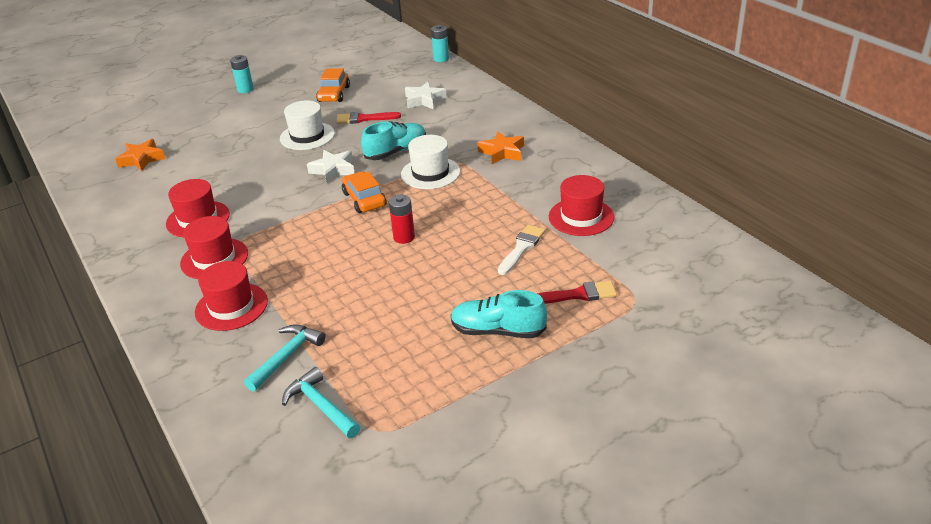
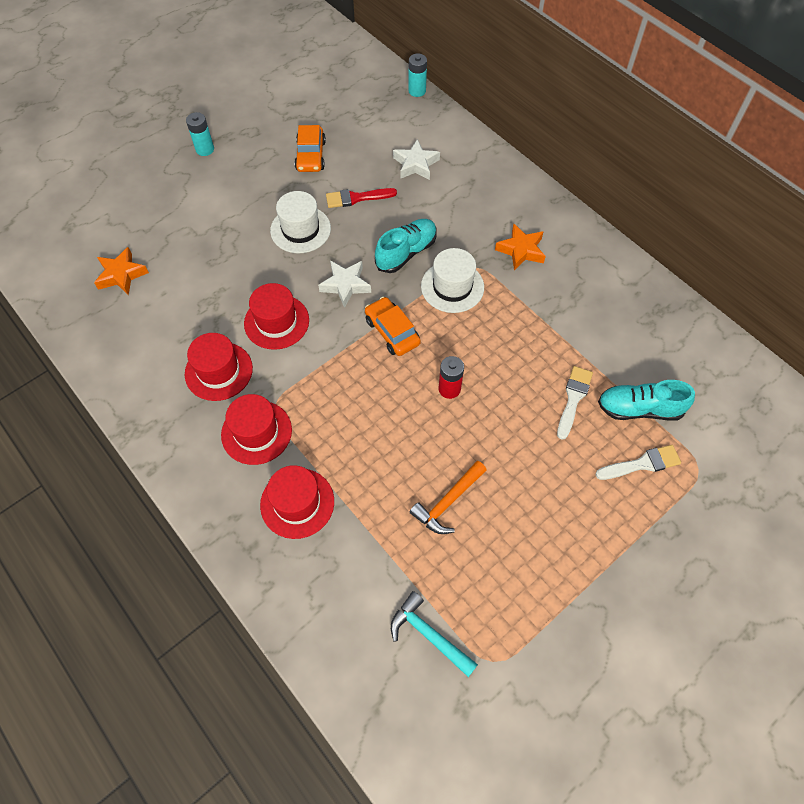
camera: 10 degrees left, 25 degrees up
turquoise hammer [244,325,326,391] -> none
turquoise shoe [451,290,547,338] -> turquoise shoe moved to [598,380,695,421]
red brush [537,281,617,304] -> white brush [595,445,681,480]
red hat [549,175,615,236] -> red hat moved to [244,283,309,350]
none -> orange hammer [409,461,487,534]

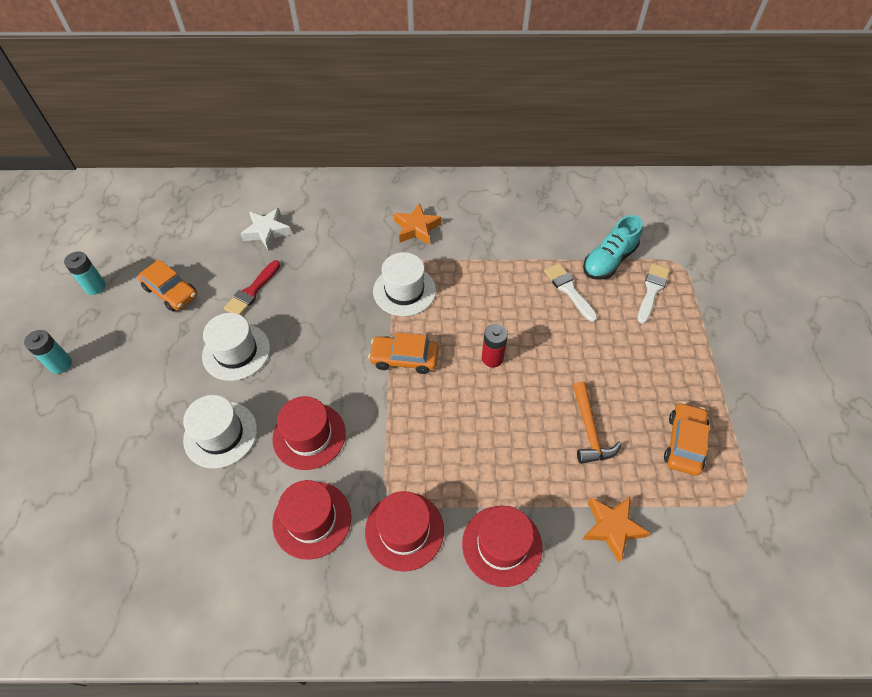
camera: 50 degrees left, 5 degrees down
orange star [94,247,149,295] -> orange star moved to [582,497,650,562]
white star [318,261,371,308] -> none
turquoise shoe [375,219,437,273] -> none
turquoise hammer [391,591,478,677] -> none
turquoise battery [408,53,427,97] -> turquoise battery moved to [64,251,106,295]
none -> white hat [183,395,257,469]
none -> orange car [664,402,709,476]

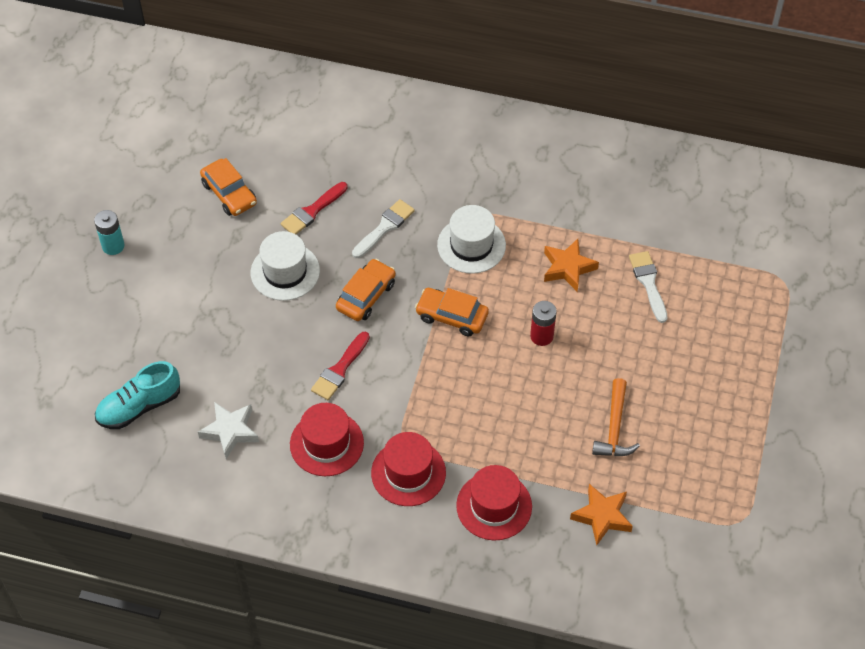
camera: 15 degrees right, 0 degrees up
turquoise battery [64,251,106,295] -> none
white hat [183,395,257,469] -> none
white star [240,208,292,251] -> white star moved to [198,402,259,459]
red hat [272,396,346,470] -> red brush [311,332,370,400]
orange star [394,203,442,245] -> orange star moved to [544,239,599,291]
turquoise shoe [583,215,643,280] -> turquoise shoe moved to [95,361,180,429]
white brush [637,263,670,324] -> white brush moved to [352,199,415,258]
orange car [664,402,709,476] -> orange car moved to [336,259,396,321]

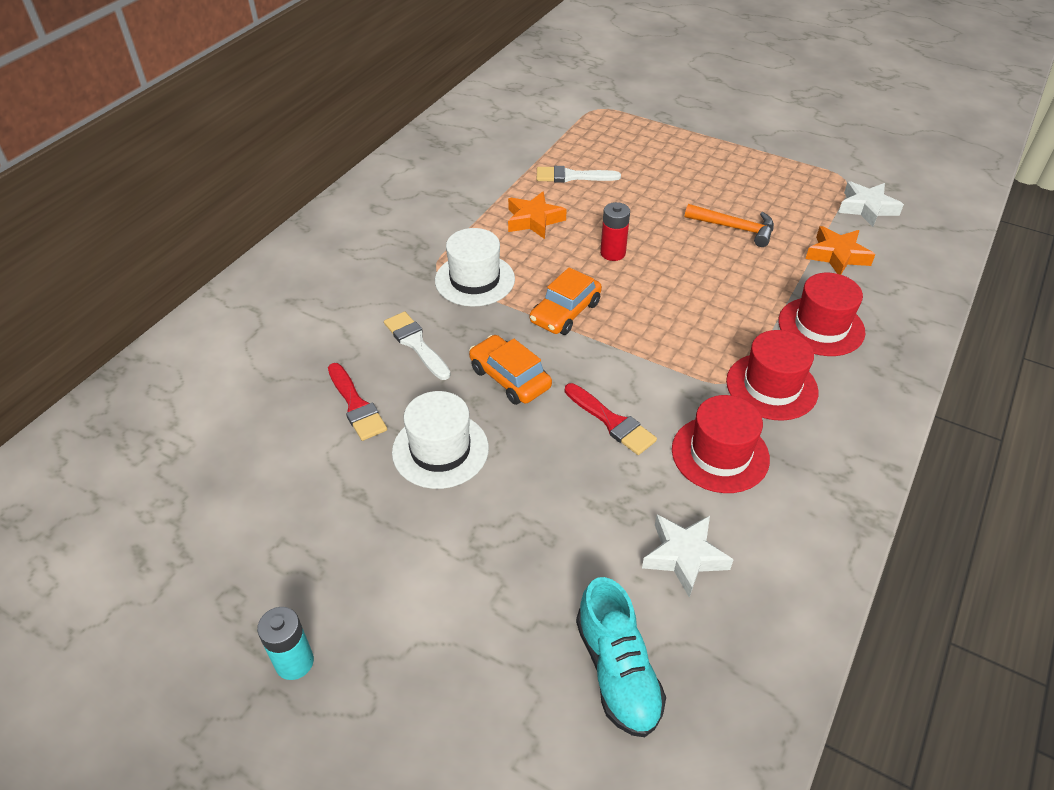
camera: 75 degrees left, 10 degrees down
orange car [200,158,257,216] -> none
none -> white star [838,181,904,227]

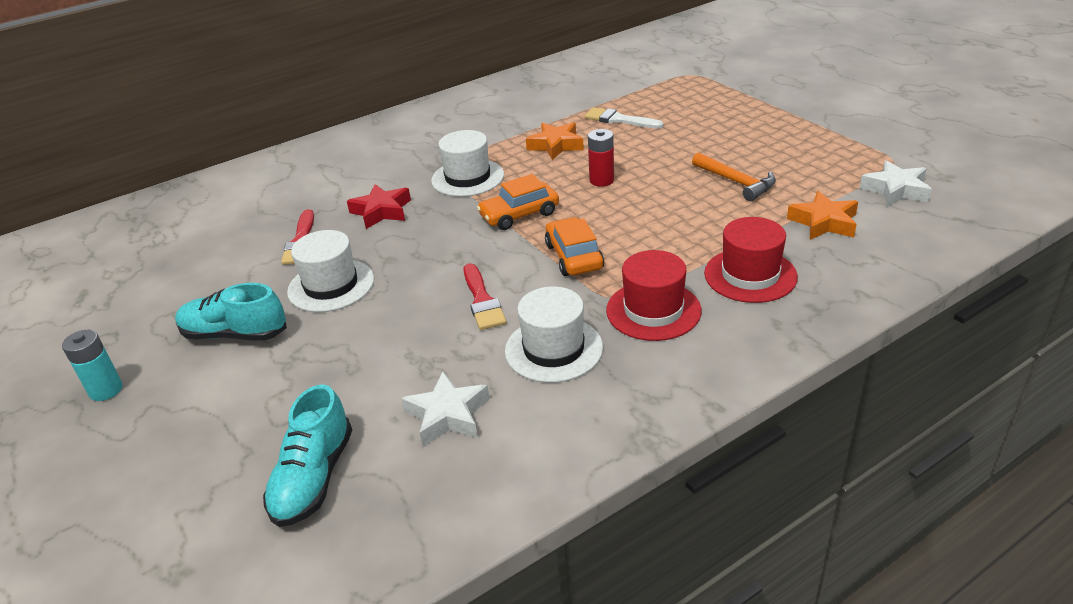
camera: 30 degrees right, 10 degrees down
white brush [384,312,451,380] -> red star [347,184,411,229]
orange car [469,335,552,405] -> orange car moved to [545,217,604,276]
red hat [672,395,770,493] -> white hat [505,286,603,383]
none -> turquoise shoe [175,283,287,341]

